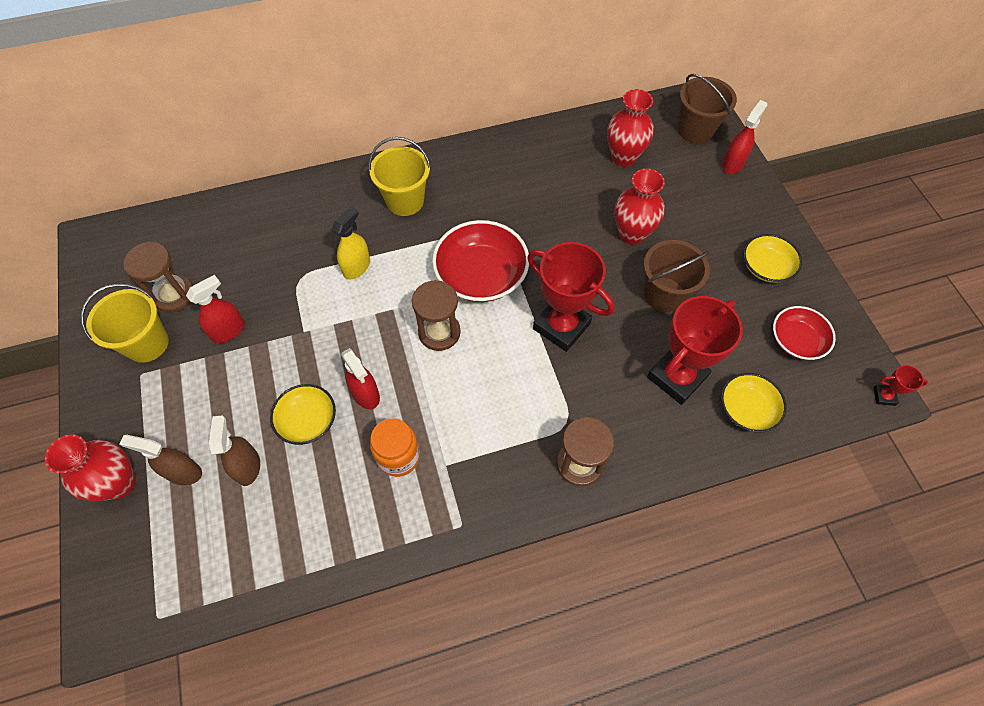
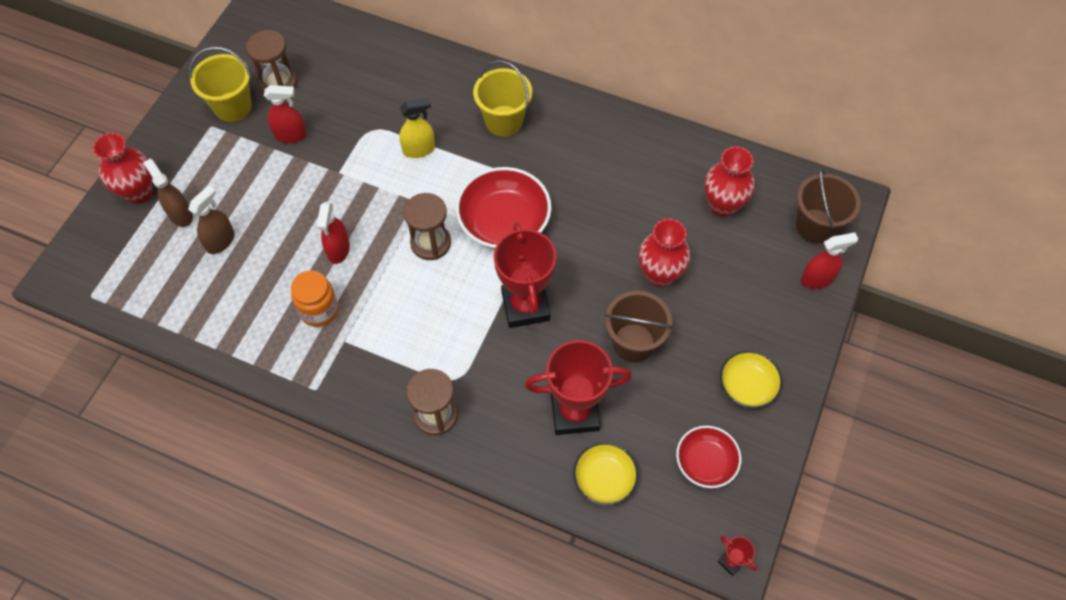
camera: 40 degrees right, 0 degrees up
yellow bowl [270,384,336,445] -> none

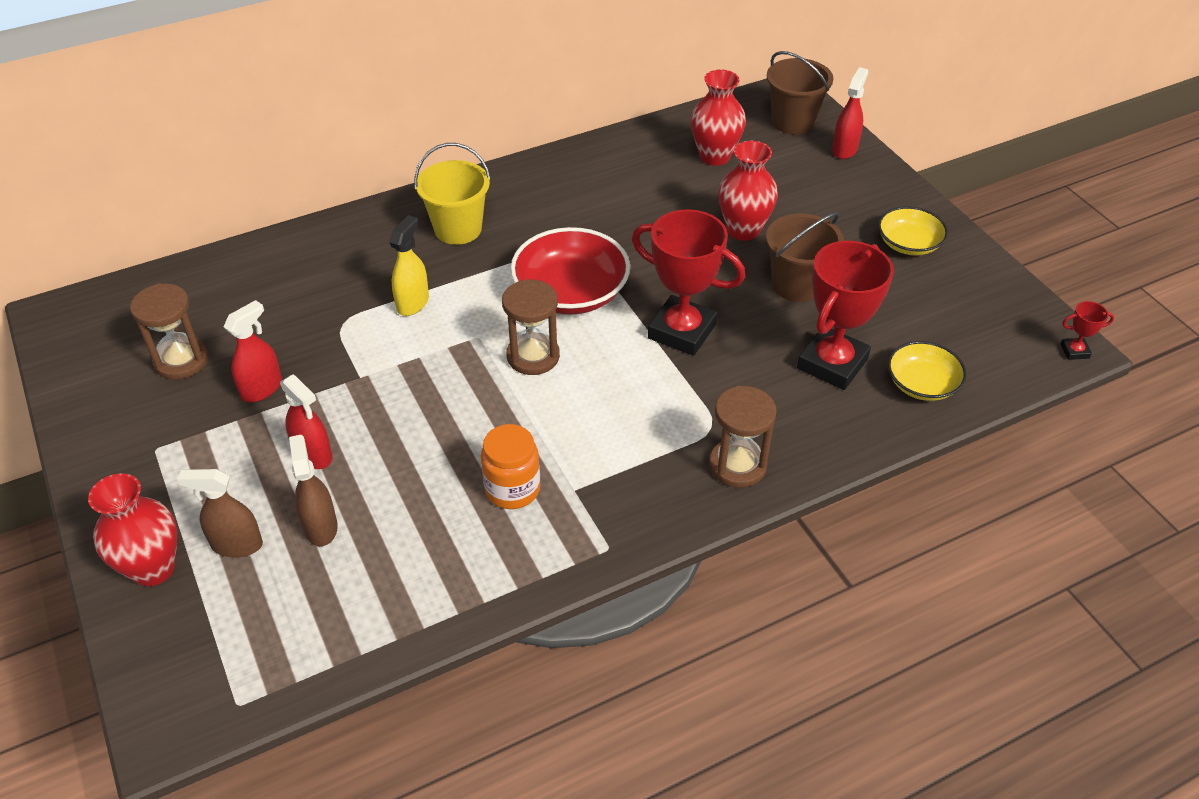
camera: 50 degrees left, 15 degrees down
yellow bucket [189,47,252,122] -> none
red spray bottle [317,202,350,264] -> red spray bottle moved to [280,374,332,469]
red bowl [676,426,741,488] -> none

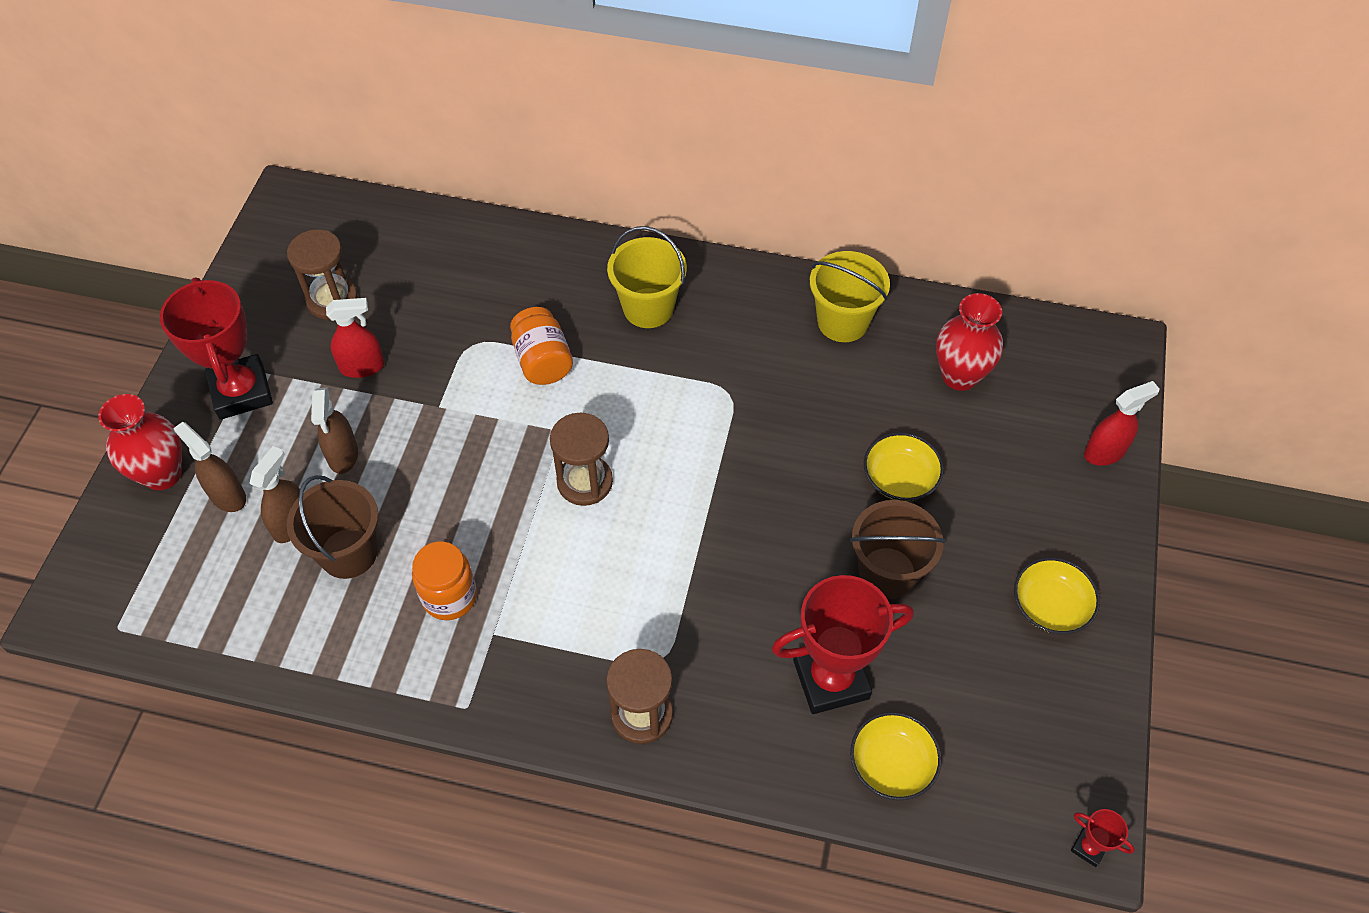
camera: 40 degrees right, 10 degrees up
red spray bottle [280,374,332,469] -> brown spray bottle [311,388,358,474]
yellow spray bottle [389,215,429,316] -> orange jar [510,307,573,385]
red bowl [510,227,630,315] -> none
red trophy [632,209,745,356] -> red trophy moved to [160,277,273,420]
red vase [718,141,778,241] -> yellow bowl [864,433,944,501]
brown bucket [767,51,833,134] -> brown bucket moved to [287,475,378,579]
none -> yellow bucket [810,251,890,342]

